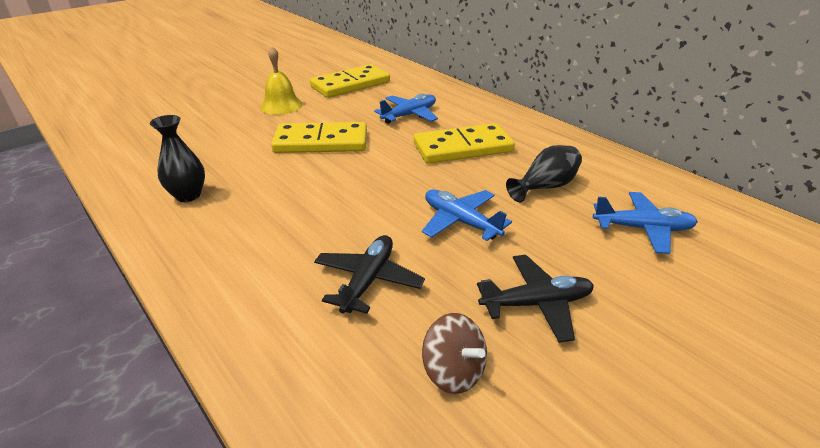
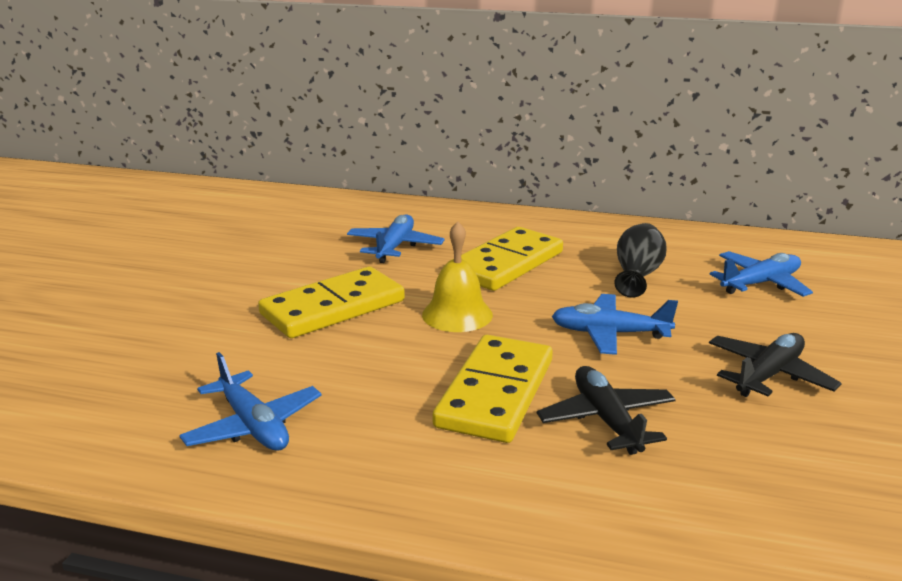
camera: 35 degrees left, 10 degrees down
black vase [150,115,205,202] -> blue plane [179,352,322,451]
yellow bell [260,46,303,115] -> yellow bell moved to [422,221,493,332]
yellow domino [310,64,390,98] -> yellow domino moved to [433,335,553,443]
brown spinning top [422,313,487,394] -> none

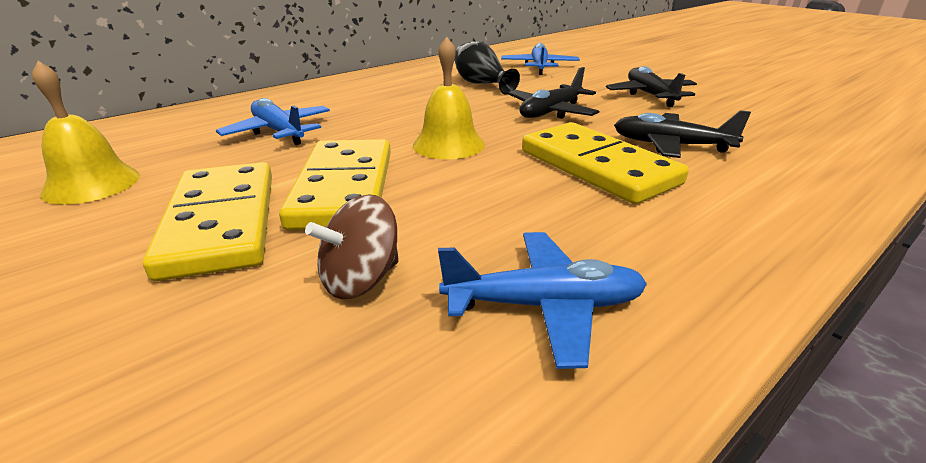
camera: 55 degrees left, 5 degrees up
yellow domino [450,227,563,291] -> yellow domino moved to [143,162,272,281]
blue plane [552,294,678,355] -> black plane [508,67,599,119]
none -> yellow bell [32,61,140,205]
none -> brown spinning top [305,194,399,299]

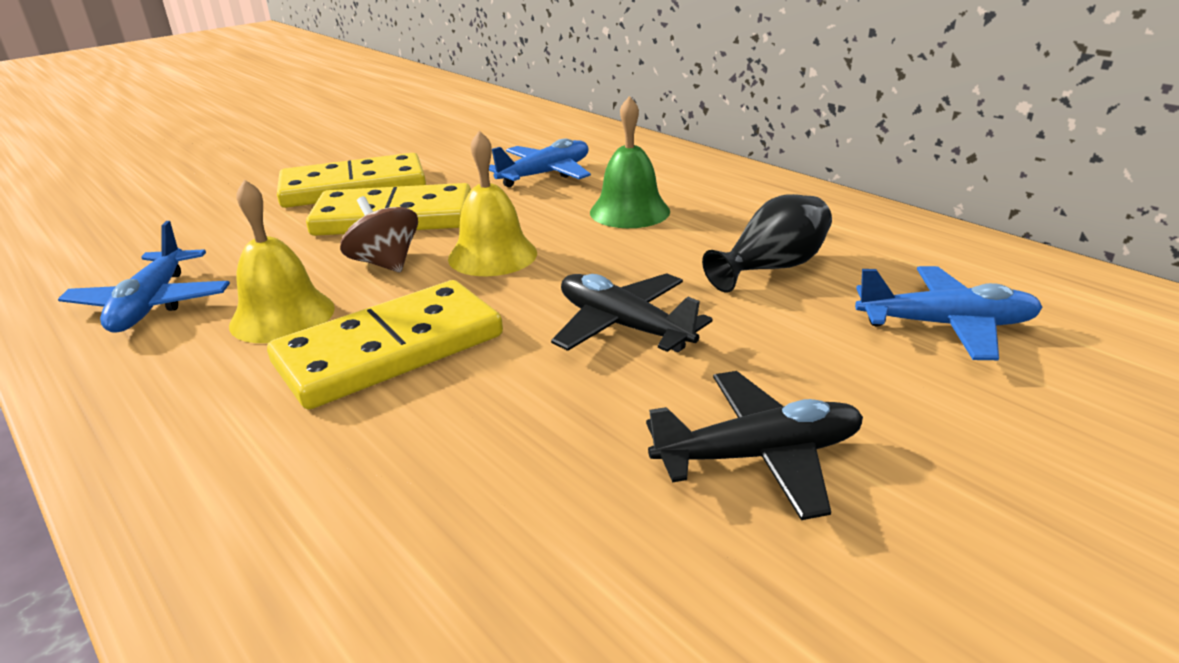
camera: 90 degrees right, 0 degrees up
yellow bell [32,61,140,205] -> yellow bell moved to [229,179,335,343]
brown spinning top [305,194,399,299] -> brown spinning top moved to [340,196,418,272]
black plane [614,110,751,158] -> none
none -> green bell [590,96,670,228]

